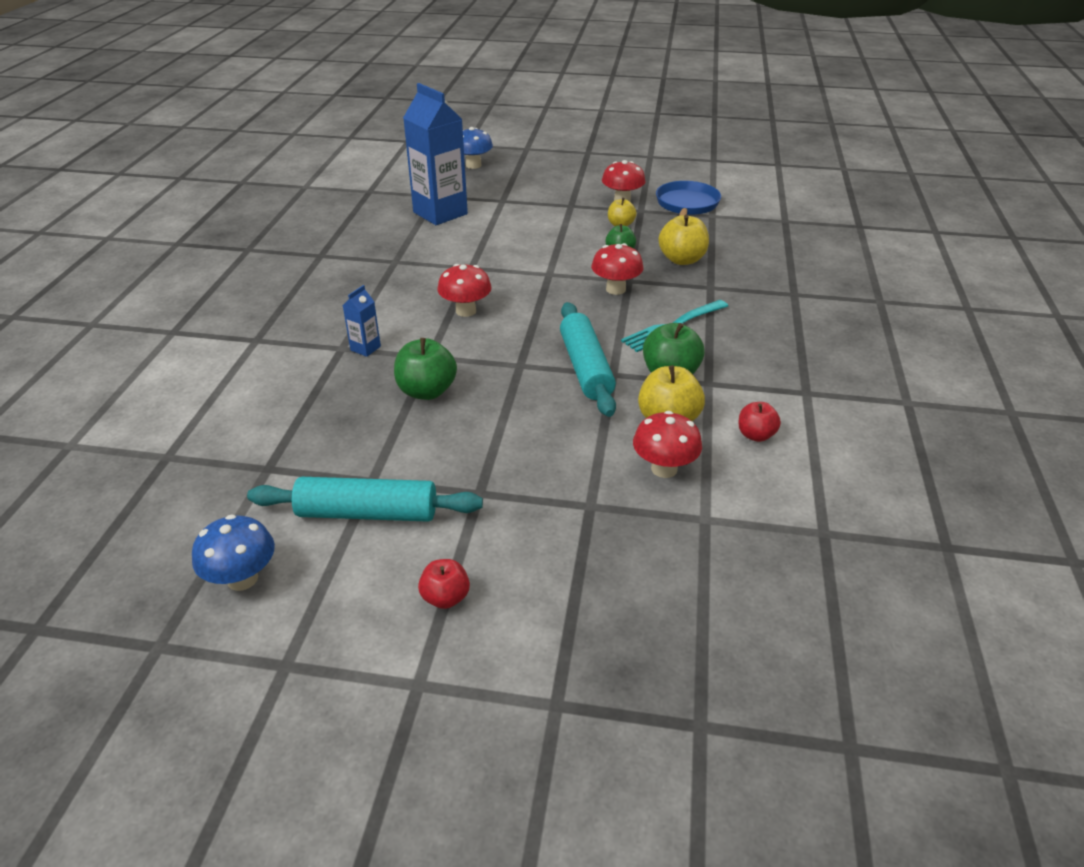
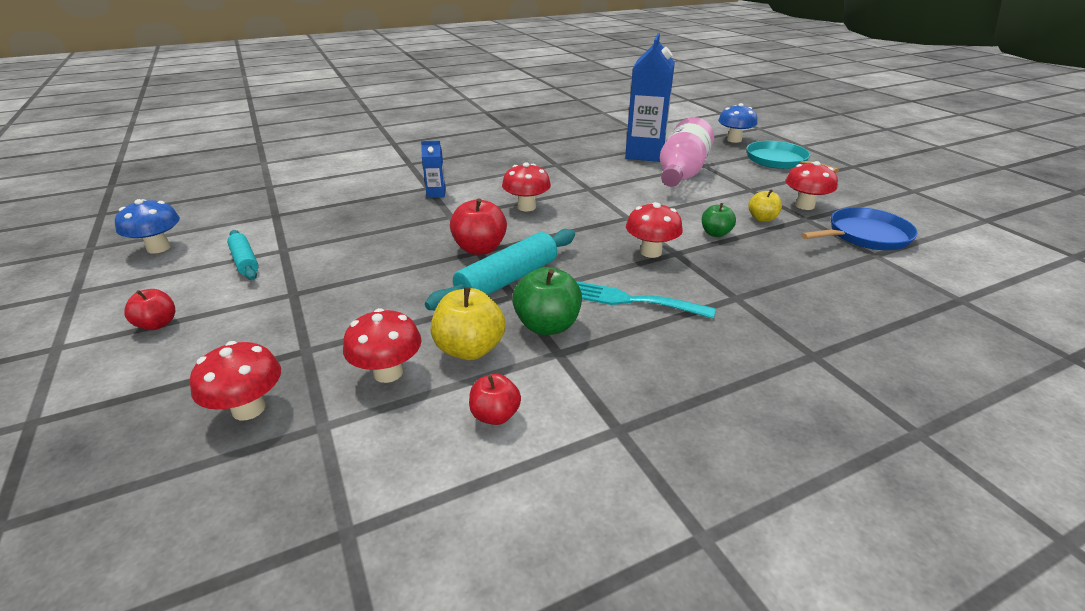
camera: 55 degrees right, 5 degrees down
turquoise rolling pin [247,477,483,522] -> turquoise rolling pin [227,230,259,280], size x0.59
green apple [394,338,457,400] -> none
yellow apple [658,215,709,265] -> none
none -> red mushroom [190,341,281,421]
none -> red apple [450,198,507,255]
none -> pink bottle [660,117,714,187]
none -> turquoise pan [746,141,839,173]

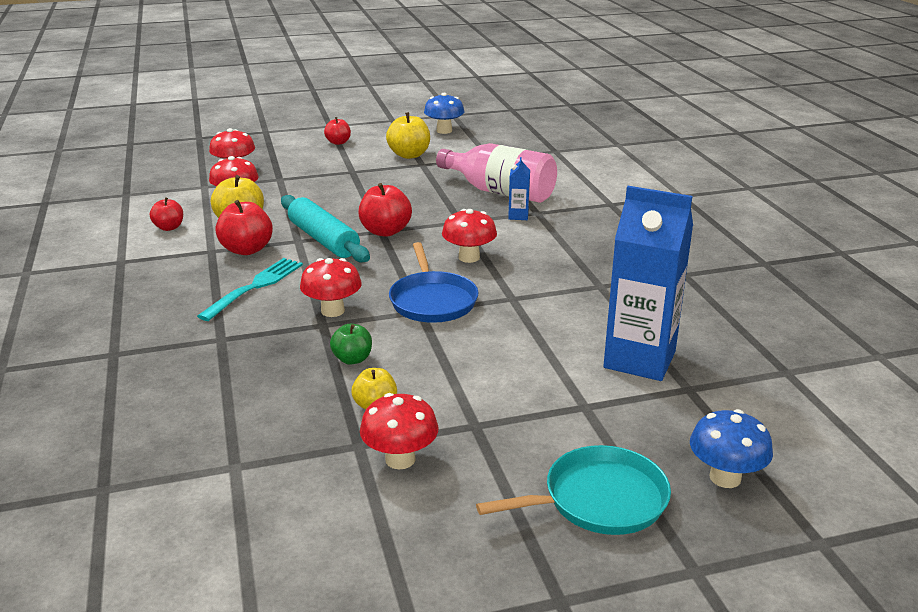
camera: 100 degrees right, 5 degrees down
turquoise rolling pin [227,230,259,280] -> yellow apple [386,112,430,159]
green apple [512,267,582,335] -> red apple [215,200,273,255]
pink bottle [660,117,714,187] -> pink bottle moved to [436,143,557,203]
blue pan [801,207,918,250] -> blue pan moved to [389,242,478,323]

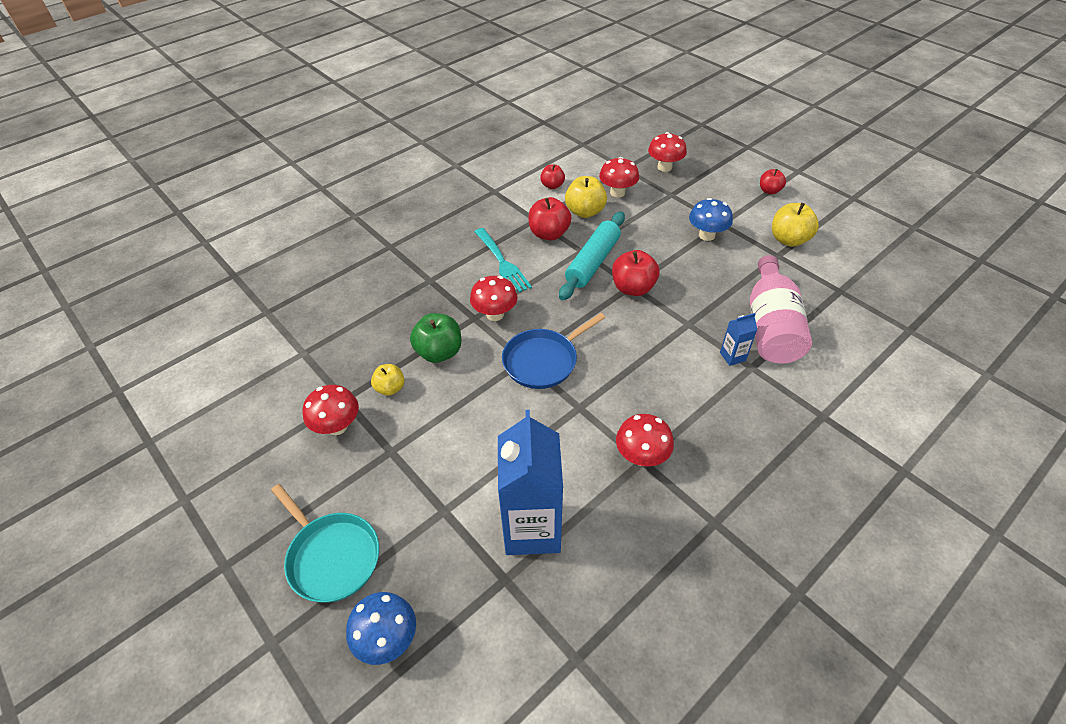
camera: 65 degrees right, 20 degrees up
turquoise fork [197,258,303,321] -> turquoise fork turned 60 degrees clockwise [474,228,532,293]
green apple [330,324,372,365] -> green apple [410,313,461,363], size x1.62
blue mushroom [424,93,465,134] -> blue mushroom moved to [689,198,733,241]
red mushroom [442,209,497,263] -> red mushroom moved to [616,414,674,466]

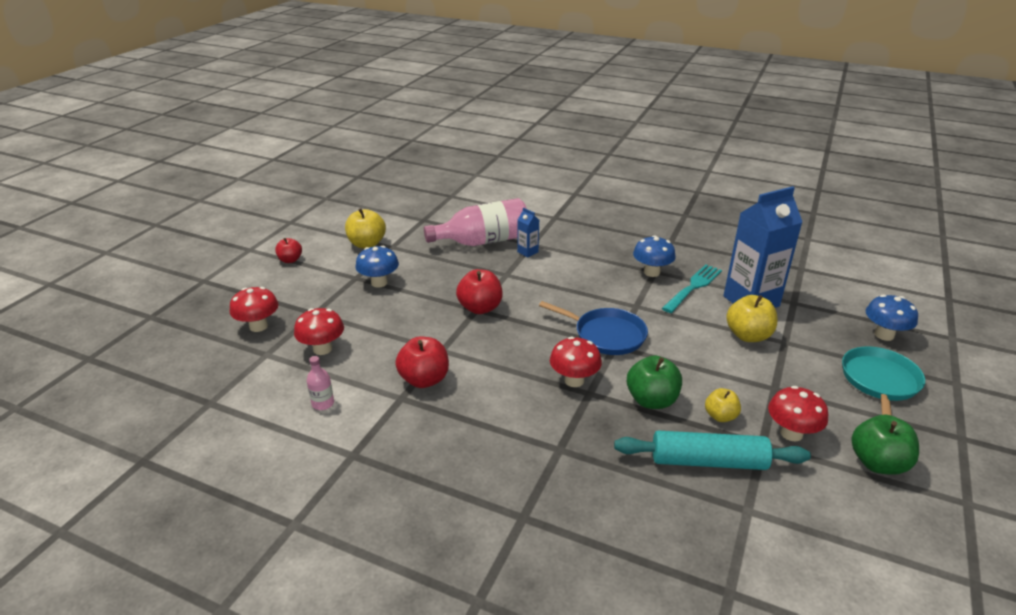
camera: 115 degrees left, 15 degrees down
turquoise fork [474,228,532,293] -> turquoise fork moved to [662,265,722,313]
red apple [540,164,565,189] -> pink bottle [307,356,334,410]
turquoise rolling pin [559,212,625,300] -> turquoise rolling pin moved to [614,431,811,470]
yellow apple [565,176,607,218] -> yellow apple moved to [726,295,777,342]
red mushroom [616,414,674,466] -> blue mushroom [633,235,676,277]
none -> green apple [852,415,919,475]

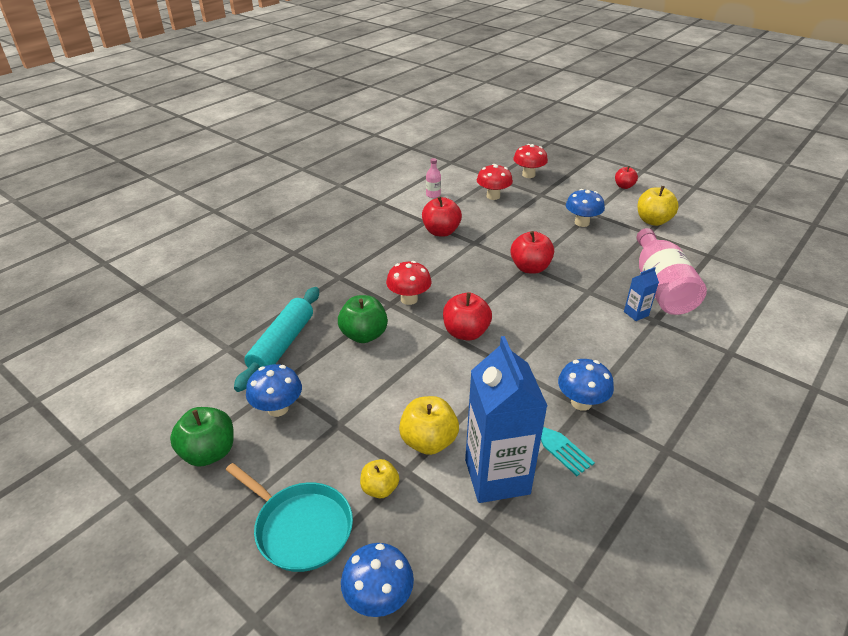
camera: 105 degrees right, 5 degrees up
blue pan [539,301,648,355] -> red apple [443,293,492,341]
yellow apple [705,388,741,422] -> yellow apple moved to [360,459,399,498]
red mushroom [768,386,828,441] -> blue mushroom [246,364,302,417]

